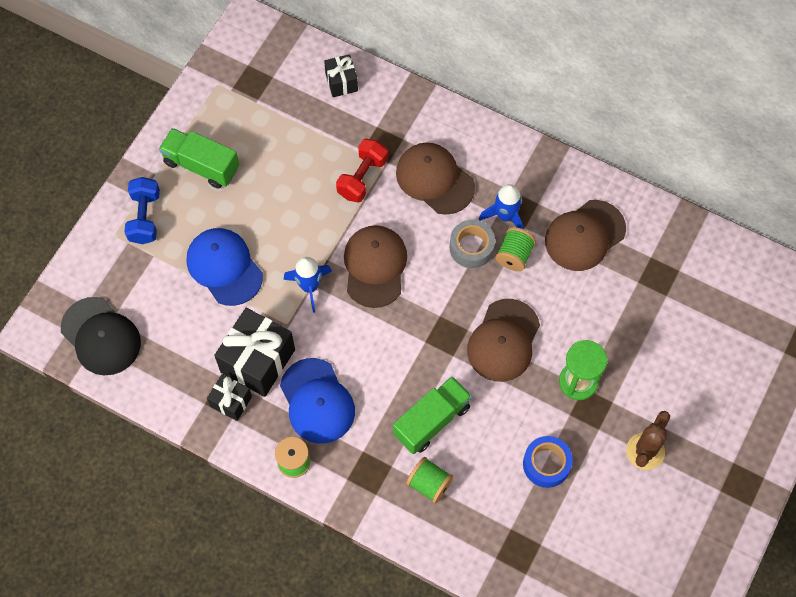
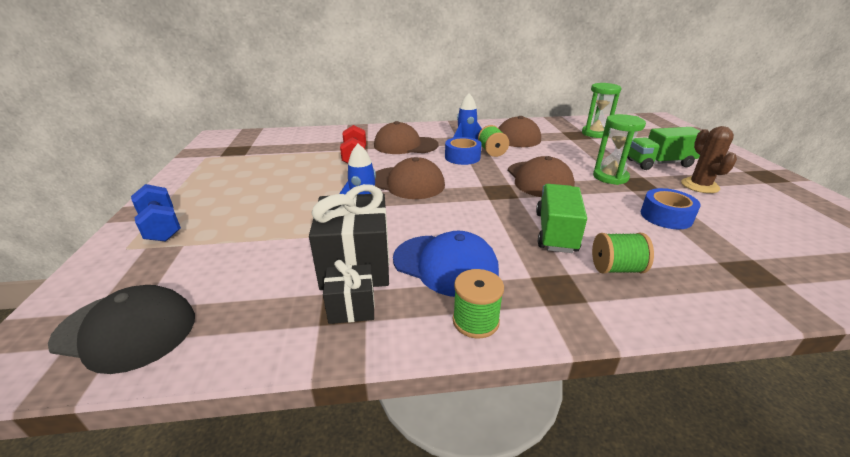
camera: 35 degrees left, 35 degrees down
green truck [159,128,239,189] -> green truck moved to [627,127,700,170]
blue cap [187,228,263,306] -> none
black gift [324,54,358,97] -> none
brown cap [344,225,407,308] -> brown cap turned 150 degrees clockwise [375,157,445,199]
grey tape [450,220,495,268] -> blue tape [445,137,482,165]
none -> green hourglass [582,83,622,138]

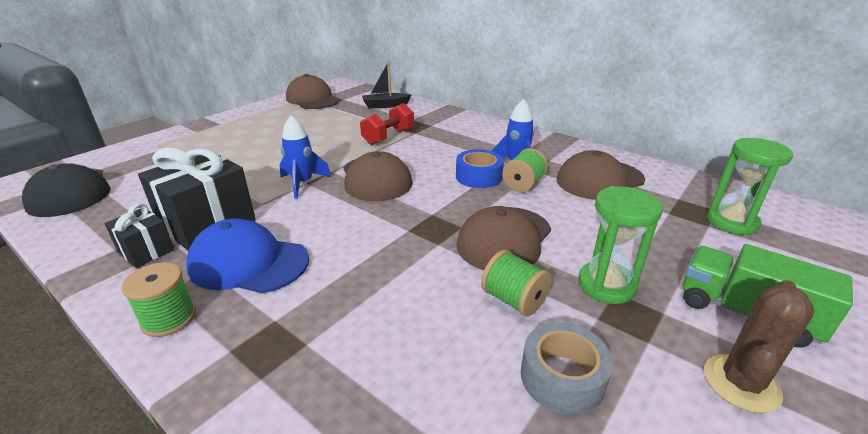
camera: 45 degrees right, 0 degrees up
blue dumbbell [131,184,181,242] -> none
brown cap [374,121,439,154] -> brown cap moved to [286,74,340,109]
blue cap [393,231,499,297] -> blue cap turned 120 degrees clockwise [186,218,309,293]
green truck [536,184,587,253] -> none
green spool [592,233,654,274] -> green spool moved to [481,250,552,317]
blue tape [641,188,701,229] -> grey tape [521,322,613,415]
none -> black boat [362,61,411,108]

